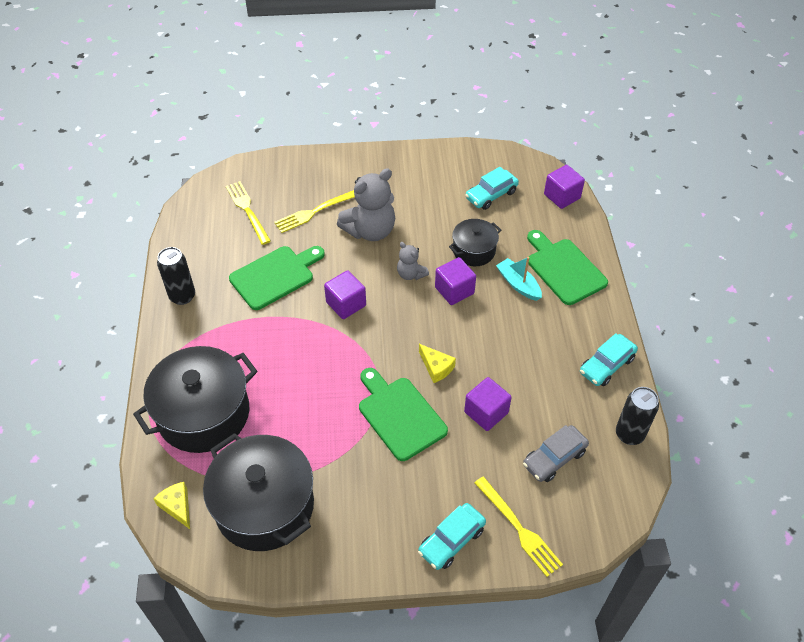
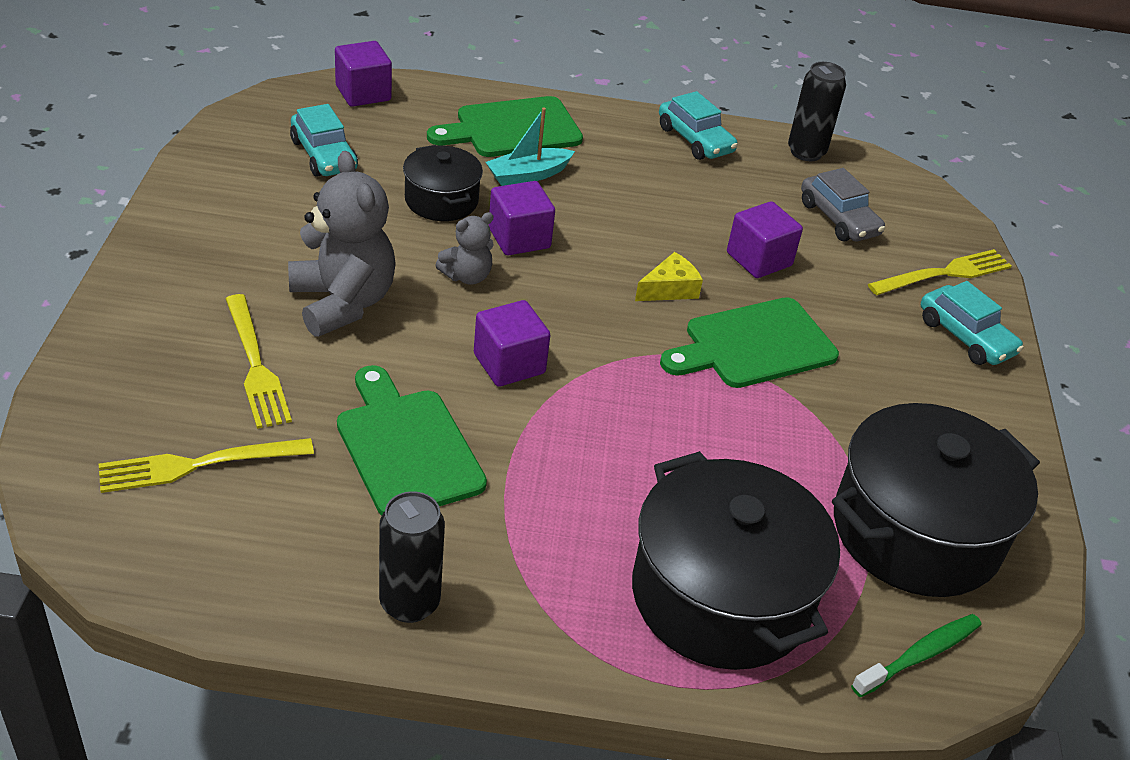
camera: 85 degrees left, 10 degrees down
yellow cheese [153,482,190,529] -> green toothbrush [851,614,982,697]

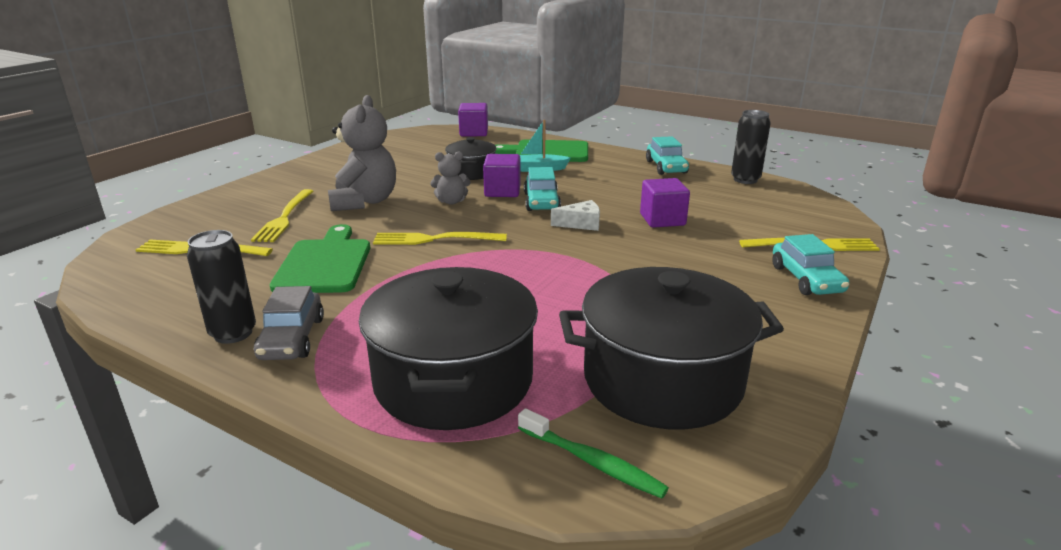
camera: 30 degrees right, 15 degrees down
turquoise car [290,104,358,177] -> turquoise car moved to [524,167,561,211]
purple cube [474,300,550,387] -> yellow fork [373,232,507,245]
yellow cheese [635,252,703,301] -> white cheese [551,200,600,231]
green cutting board [660,297,839,388] -> none
grey car [801,168,885,241] -> grey car moved to [254,286,324,360]
green toothbrush [851,614,982,697] -> green toothbrush turned 45 degrees clockwise [518,408,669,499]

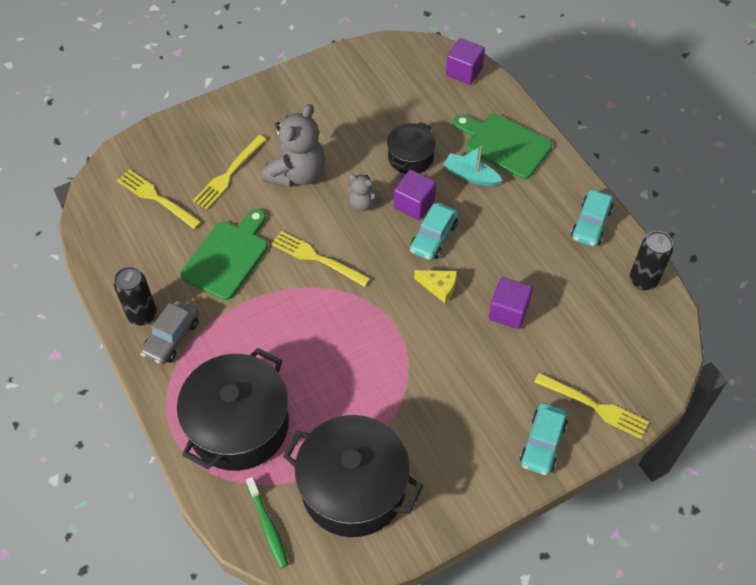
camera: 30 degrees right, 30 degrees up
white cheese [551,200,600,231] -> yellow cheese [414,270,457,303]

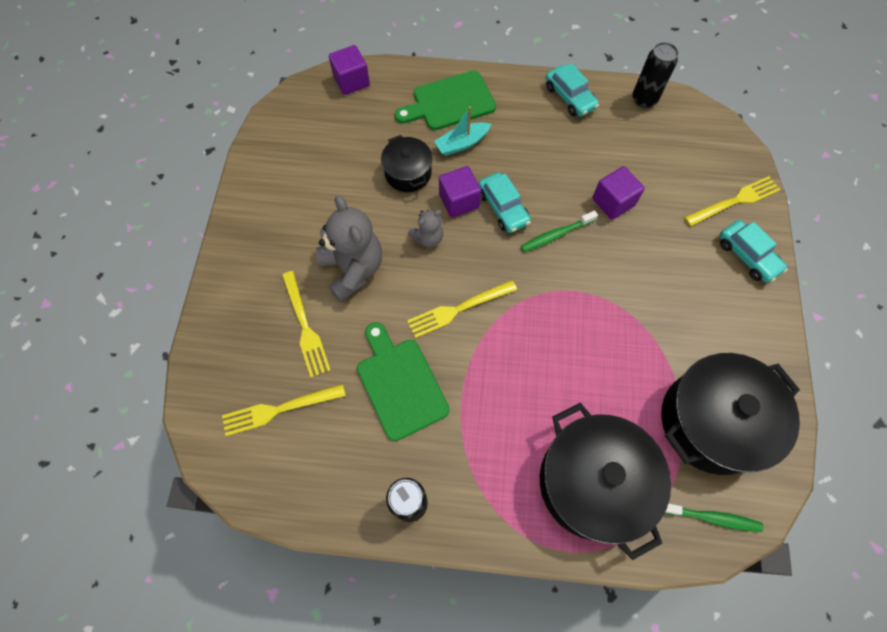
camera: 55 degrees left, 10 degrees up
grey car [141,300,199,365] -> none
yellow cheese [414,270,457,303] -> green toothbrush [521,211,598,252]

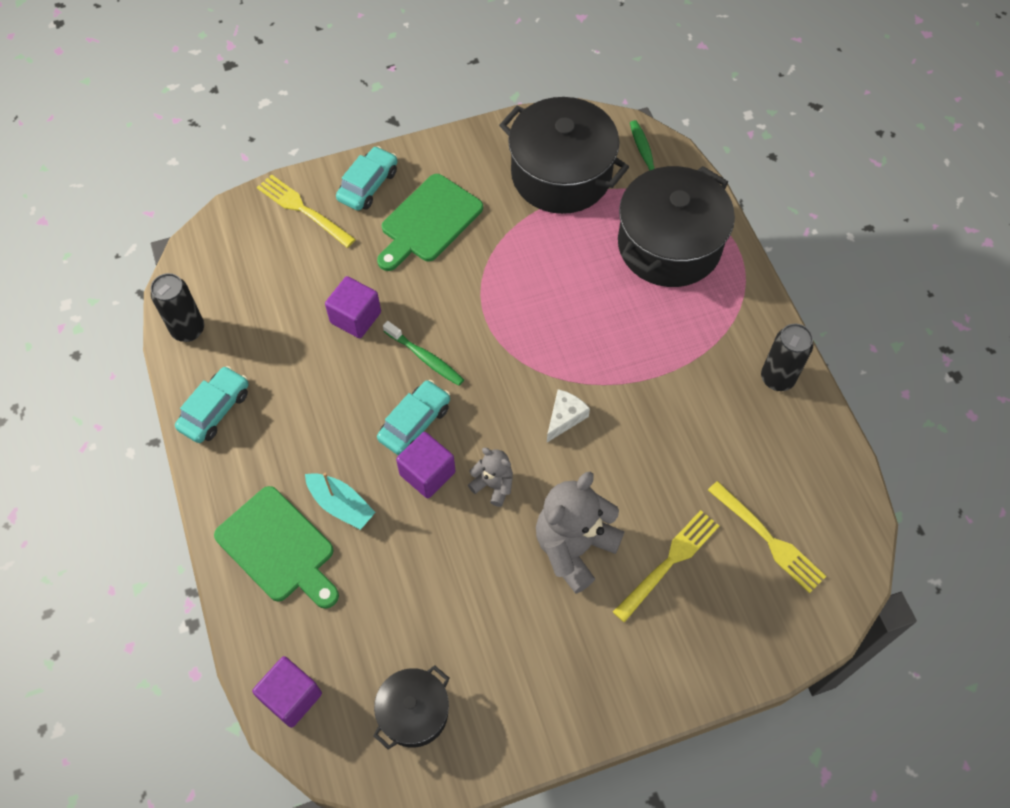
camera: 115 degrees left, 5 degrees down
green cutting board [357,322,450,441] -> green cutting board moved to [377,174,483,271]
black pot [381,135,433,192] -> black pot moved to [373,665,450,750]
yellow fork [407,280,517,338] -> white cheese [547,389,590,442]

